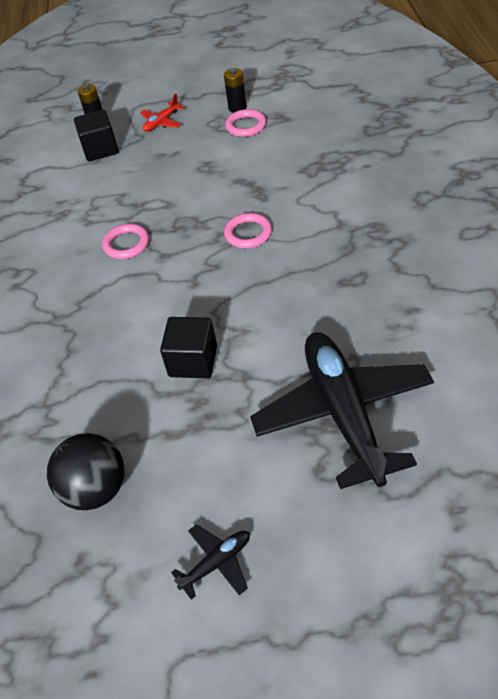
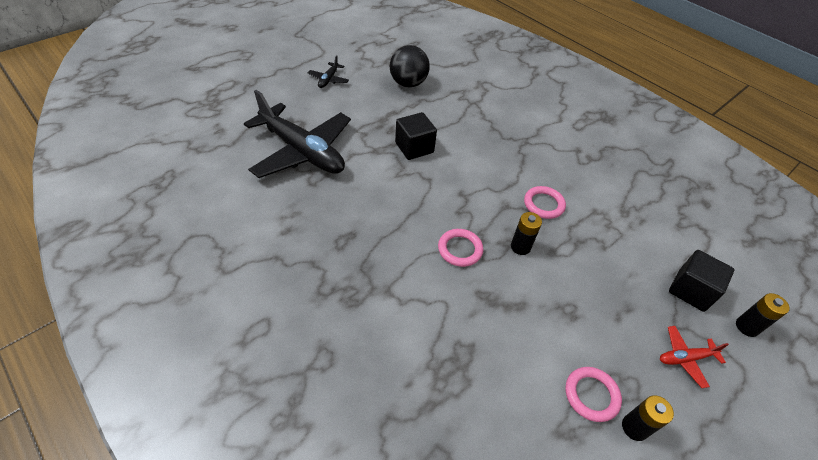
camera: 135 degrees right, 0 degrees up
red plane [140,94,184,132] -> red plane turned 105 degrees counterclockwise [660,326,729,388]
none -> black battery [511,212,542,255]

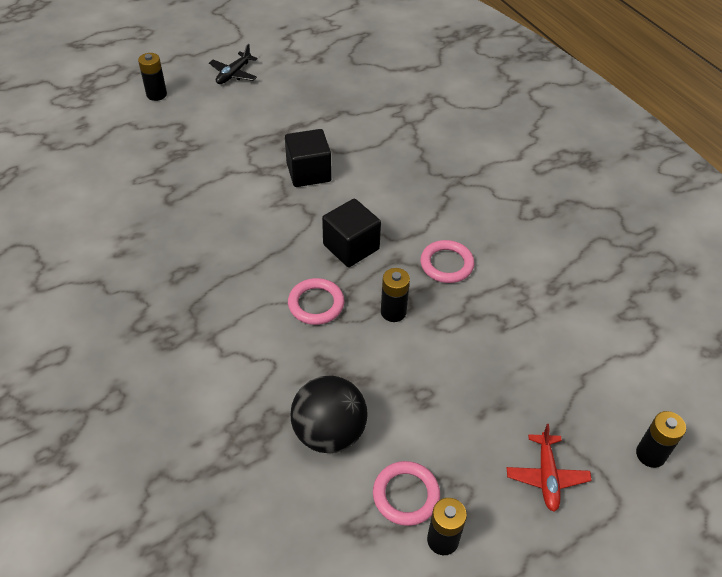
camera: 15 degrees right, 0 degrees up
black plane [244,90,351,178] -> none
black ball [390,45,430,87] -> black ball moved to [291,376,368,453]
red plane [660,326,729,388] -> red plane turned 90 degrees counterclockwise [507,424,592,512]
black cube [669,250,735,312] -> black cube moved to [322,199,381,267]
none -> black battery [138,53,167,101]

